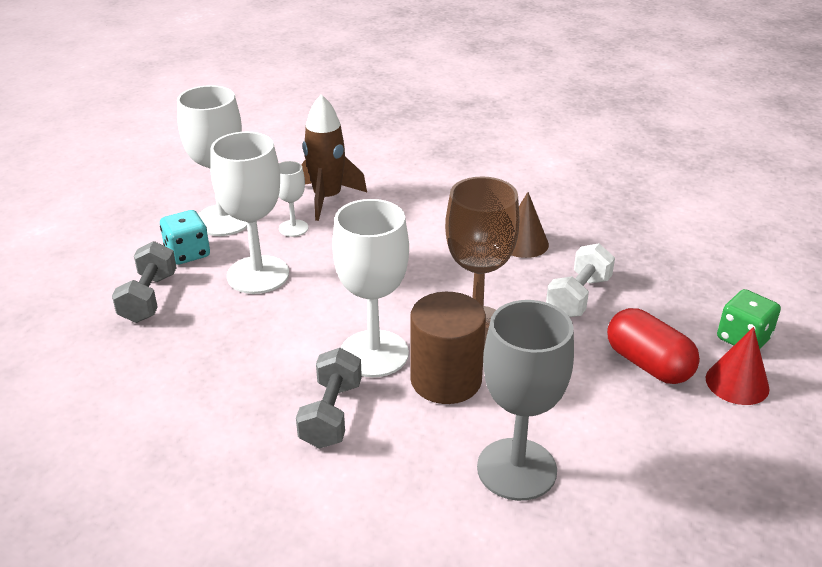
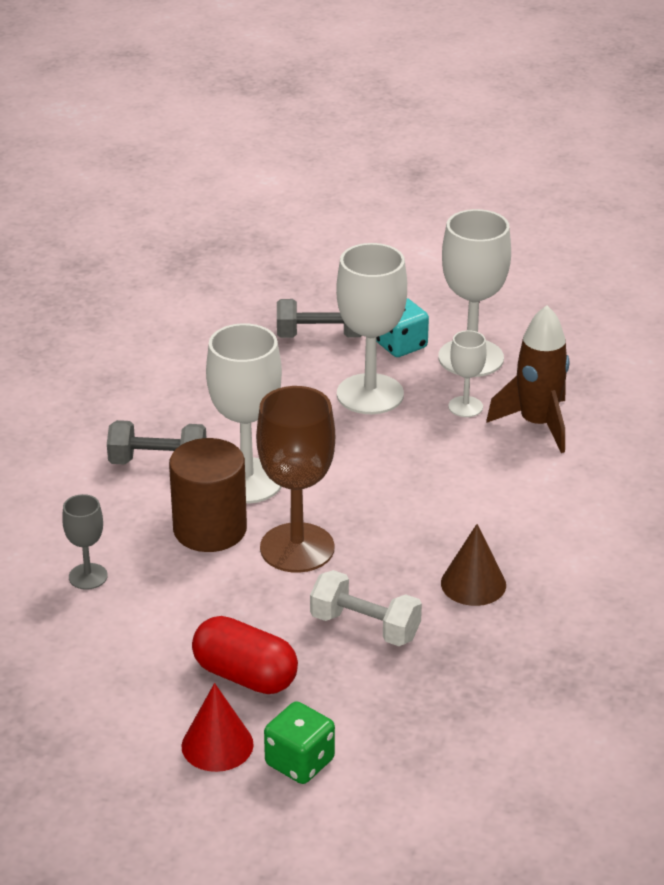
camera: 85 degrees right, 0 degrees up
grey goblet [477,300,574,501] -> grey goblet [62,494,108,590], size x0.51
red capsule [607,308,700,384] -> red capsule turned 75 degrees clockwise [192,616,298,694]

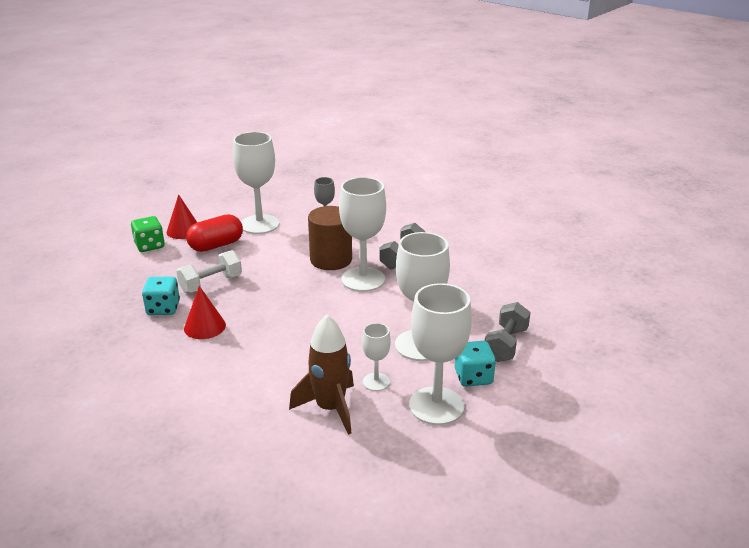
camera: 115 degrees right, 5 degrees down
brown goblet [256,386,335,573] -> none
brown cone [441,524,506,606] -> red cone [184,286,226,339]
none -> turquoise dice [142,276,180,315]
none -> white goblet [233,132,280,234]

